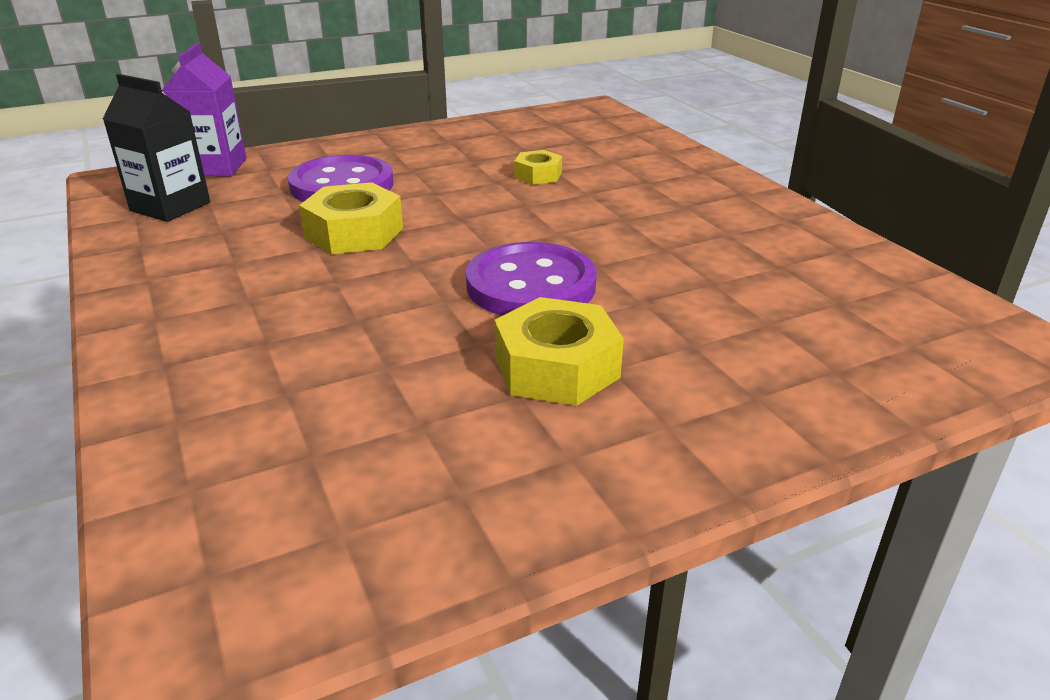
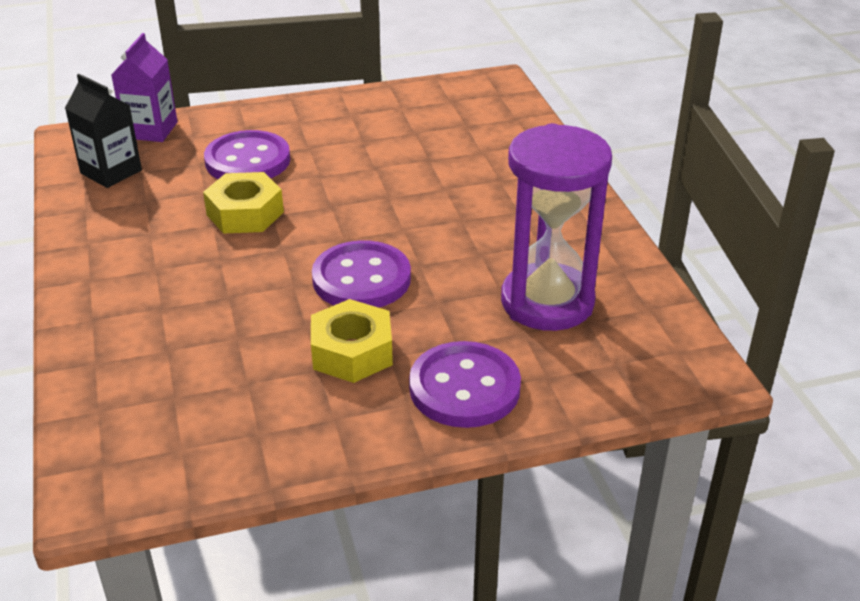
camera: 10 degrees right, 5 degrees up
yellow nut [514,150,562,185] -> none
none -> purple button [409,341,521,428]
none -> purple hourglass [501,123,612,331]

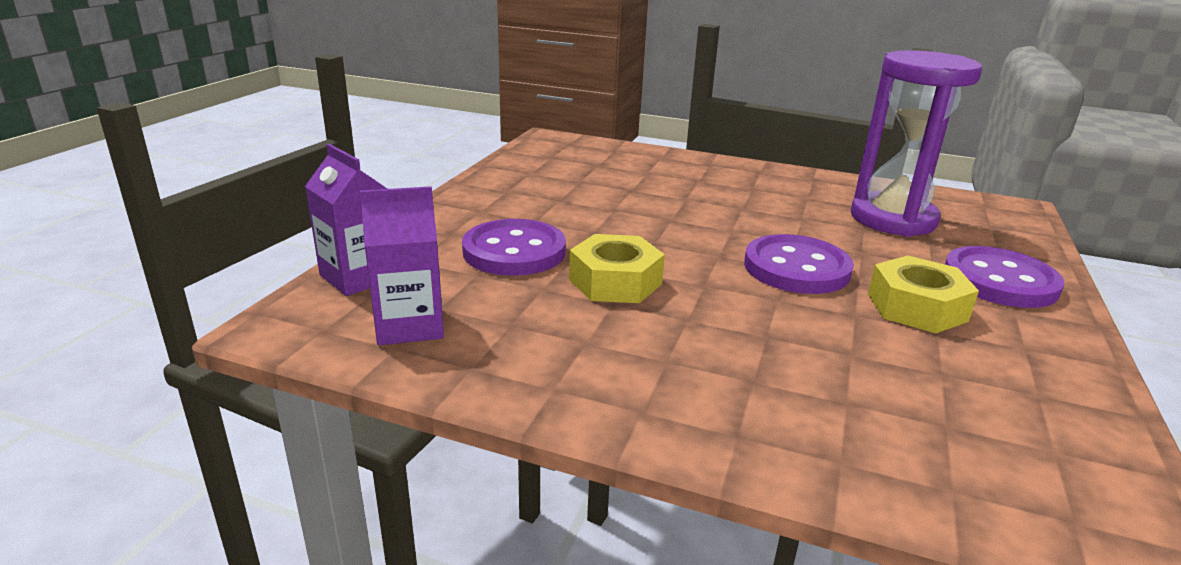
camera: 55 degrees left, 10 degrees down
black carton [65,74,142,188] -> purple carton [360,186,444,345]

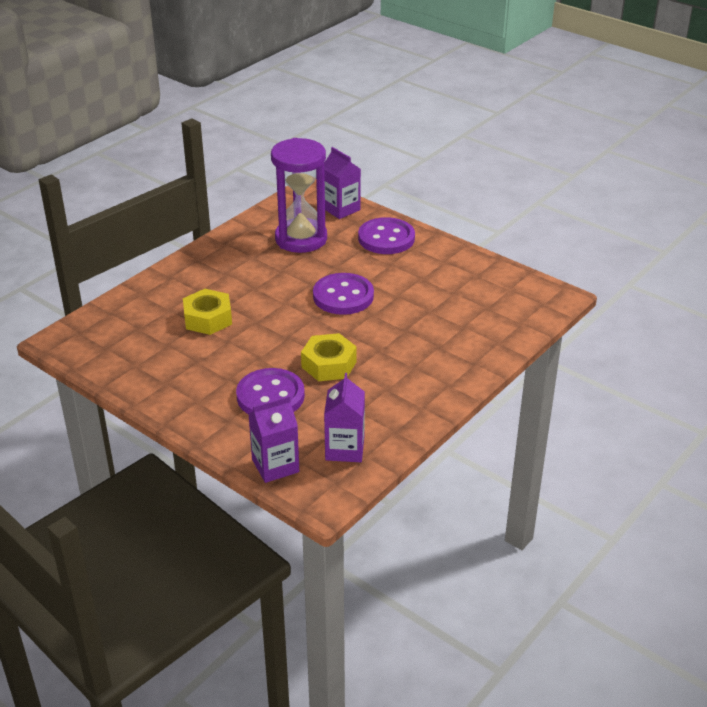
camera: 70 degrees left, 10 degrees up
yellow nut [868,255,979,333] -> yellow nut moved to [183,289,232,335]
none -> purple carton [324,147,361,219]

